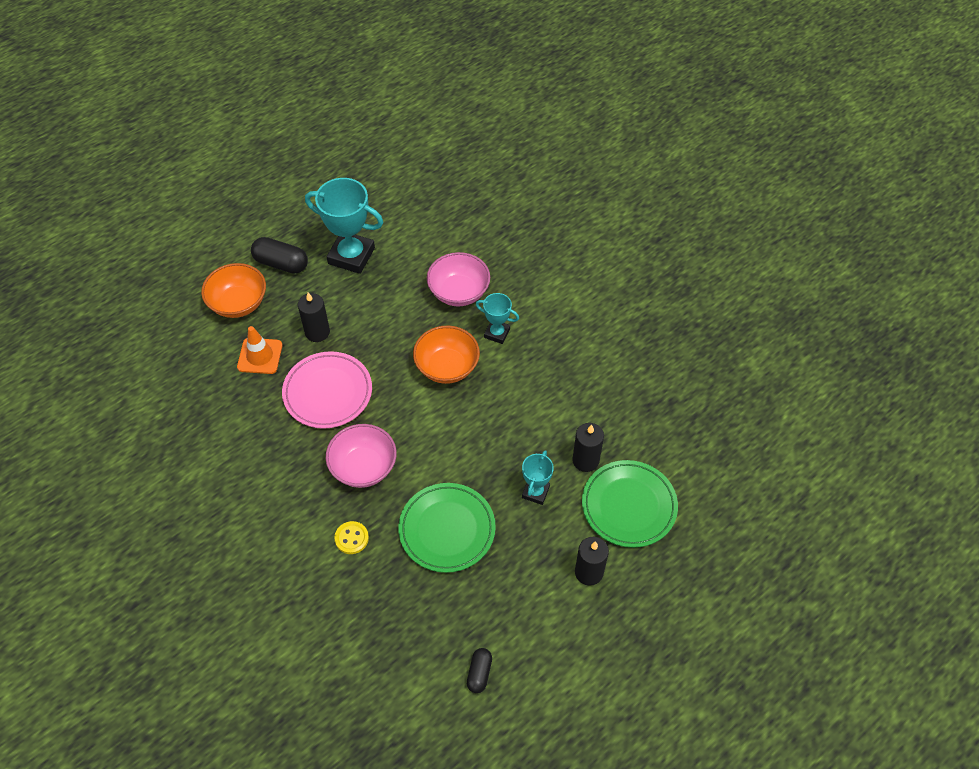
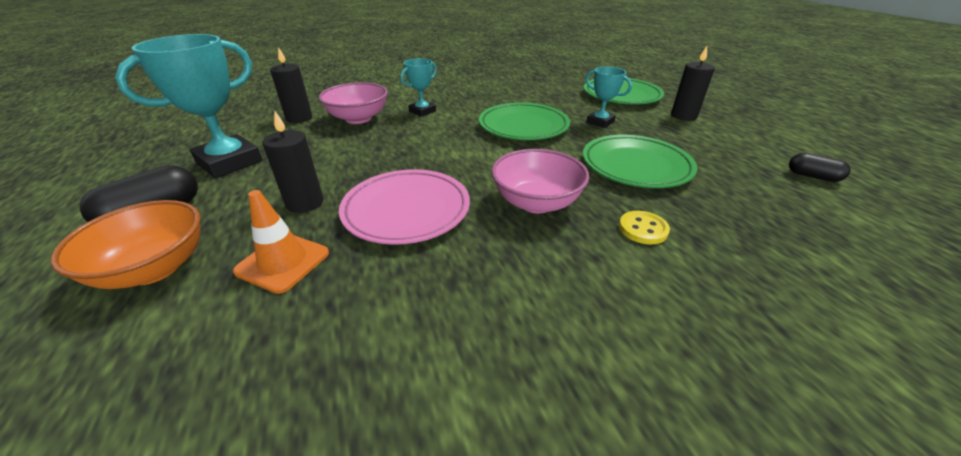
camera: 70 degrees left, 20 degrees down
orange bowl [413,325,480,384] -> none
black candle [572,423,604,472] -> black candle moved to [270,47,312,123]
none -> green plate [479,102,570,140]

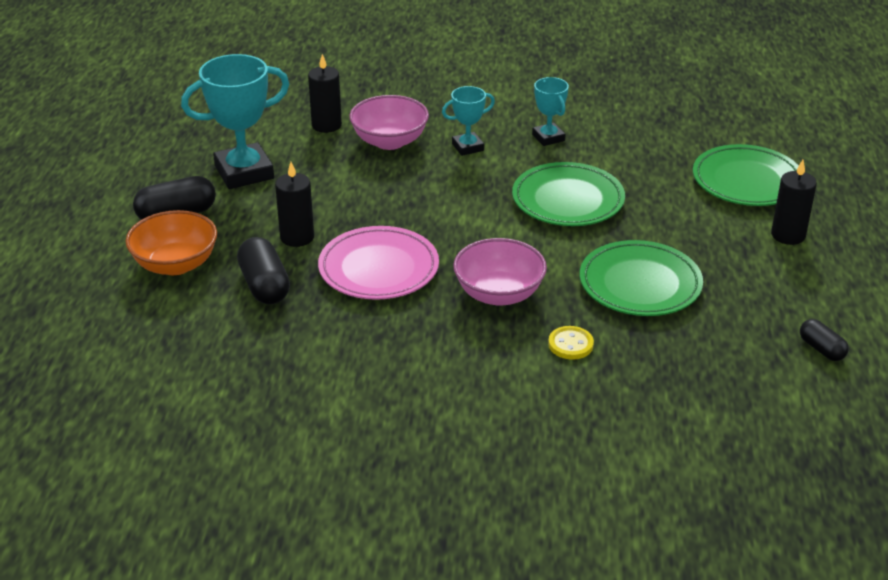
camera: 25 degrees right, 0 degrees up
orange traffic cone [233,190,329,294] -> black capsule [237,237,290,304]
turquoise trophy [586,67,632,128] -> turquoise trophy moved to [532,77,569,146]

